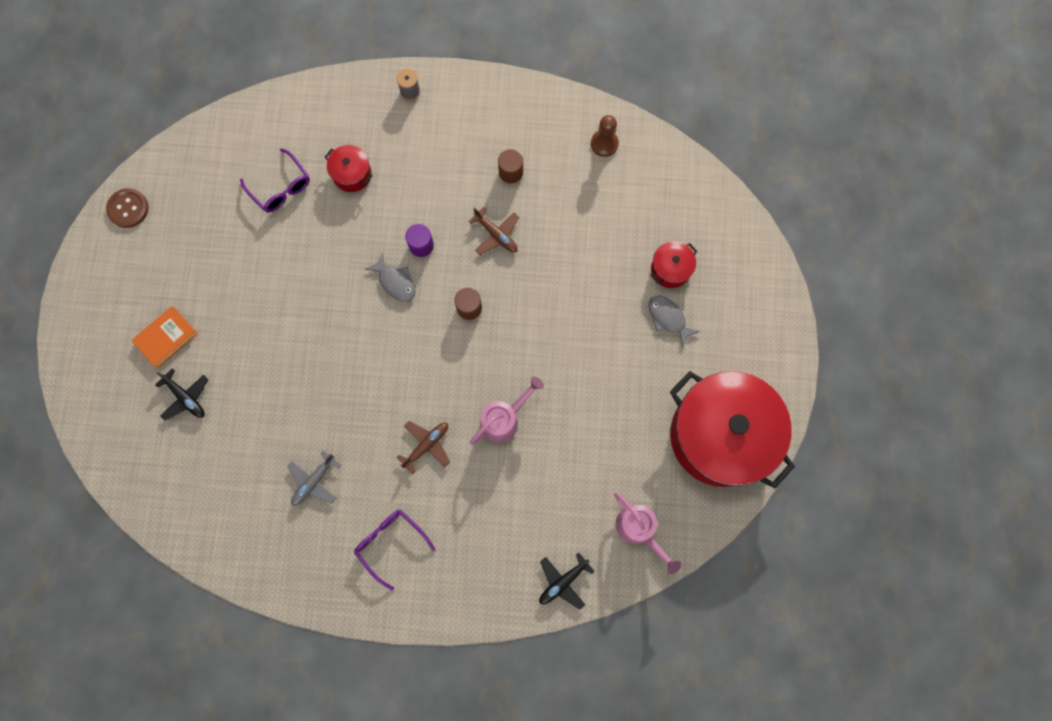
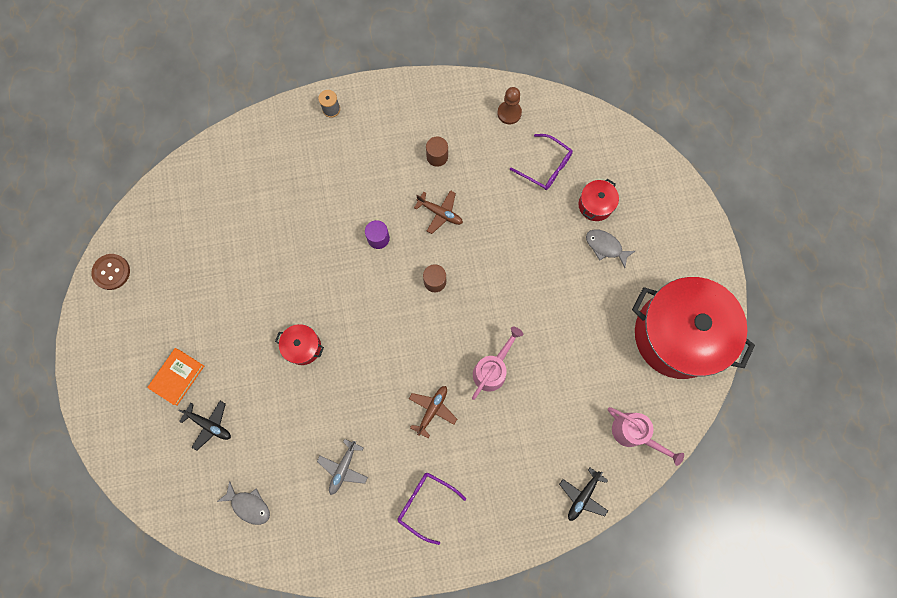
camera: 15 degrees left, 0 degrees up
purple glasses [240,148,310,212] -> purple glasses moved to [510,134,573,190]
red pot [325,145,373,192] -> red pot moved to [275,324,324,365]
grey fish [365,253,416,302] -> grey fish moved to [217,481,270,525]

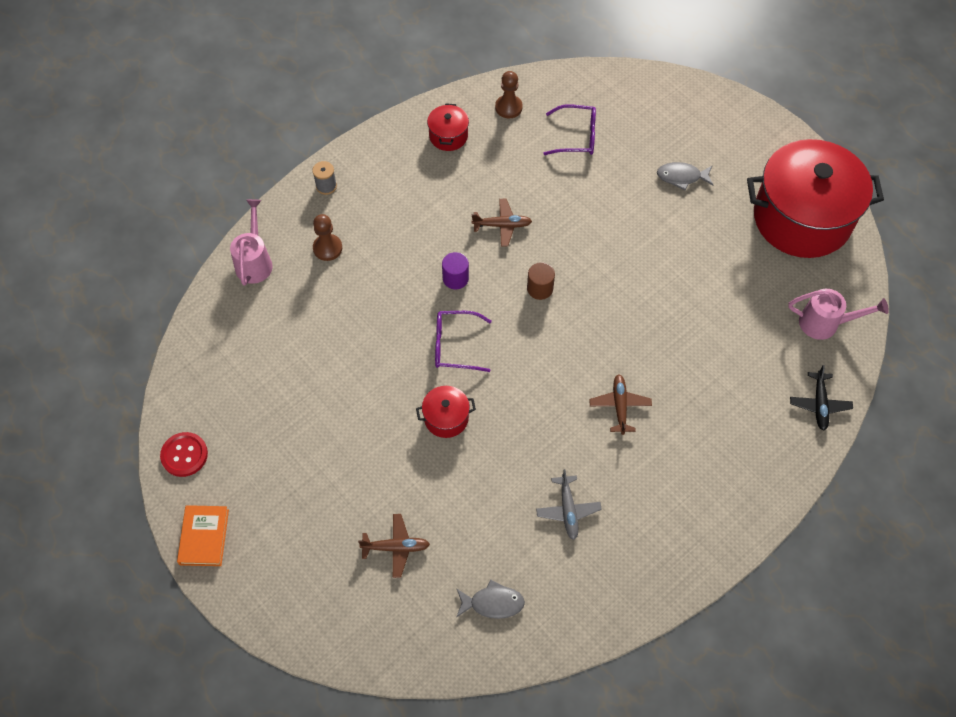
camera: 30 degrees left, 15 degrees down
brown button [91,254,130,290] -> red button [160,432,208,477]
orange book [147,348,204,405] -> orange book moved to [177,505,229,566]
black plane [179,401,231,451] -> brown plane [358,514,430,578]
purple glasses [397,472,466,545] -> purple glasses moved to [435,311,492,372]
brown cylinder [426,137,448,167] -> none
pink watering can [472,327,523,400] -> pink watering can moved to [230,199,273,286]
red pot [578,179,619,221] -> red pot moved to [427,103,469,151]
none -> brown pawn [313,214,342,261]

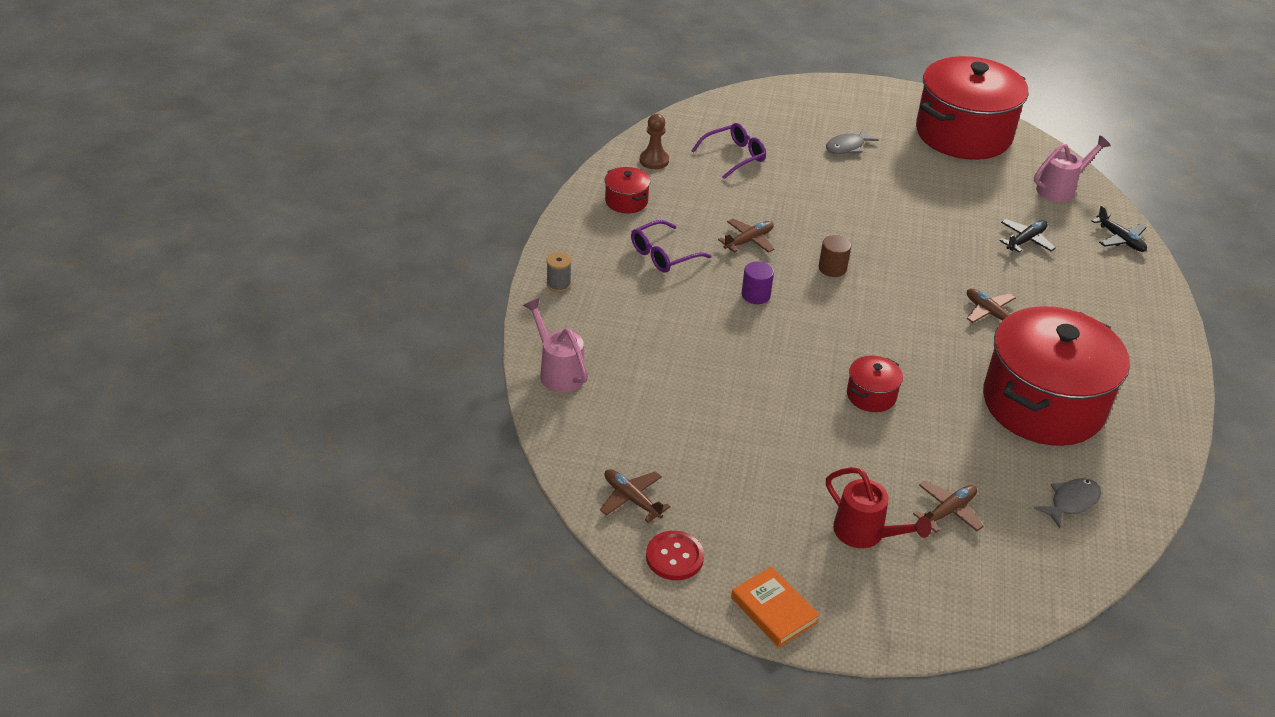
camera: 40 degrees left, 20 degrees down
brown pawn [313,214,342,261] -> none
purple glasses [435,311,492,372] -> purple glasses moved to [631,220,712,273]
grey plane [536,469,602,540] -> red pot [983,306,1130,446]
none -> brown plane [600,469,671,523]
none -> red watering can [826,467,932,548]
none -> black plane [999,219,1056,253]

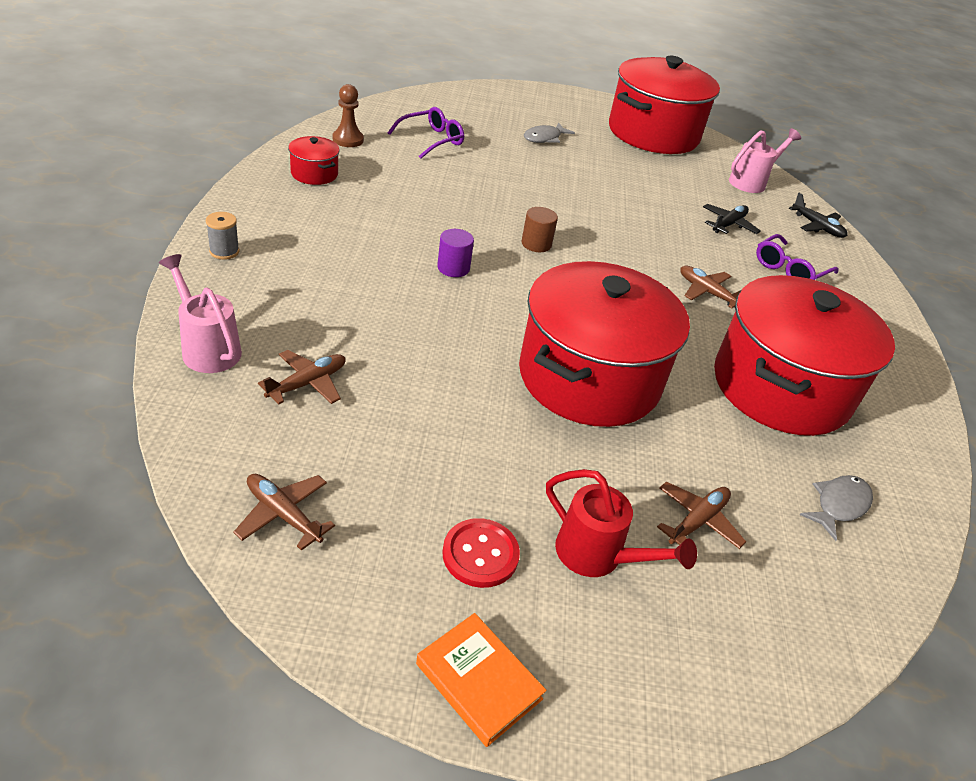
camera: 10 degrees left, 0 degrees up
purple glasses [631,220,712,273] -> purple glasses moved to [756,234,839,280]
red button [646,531,704,580] -> red button moved to [442,518,520,588]
brown plane [718,219,774,253] -> brown plane moved to [258,350,346,404]
red pot [847,356,903,412] -> red pot [519,261,690,427], size x2.44

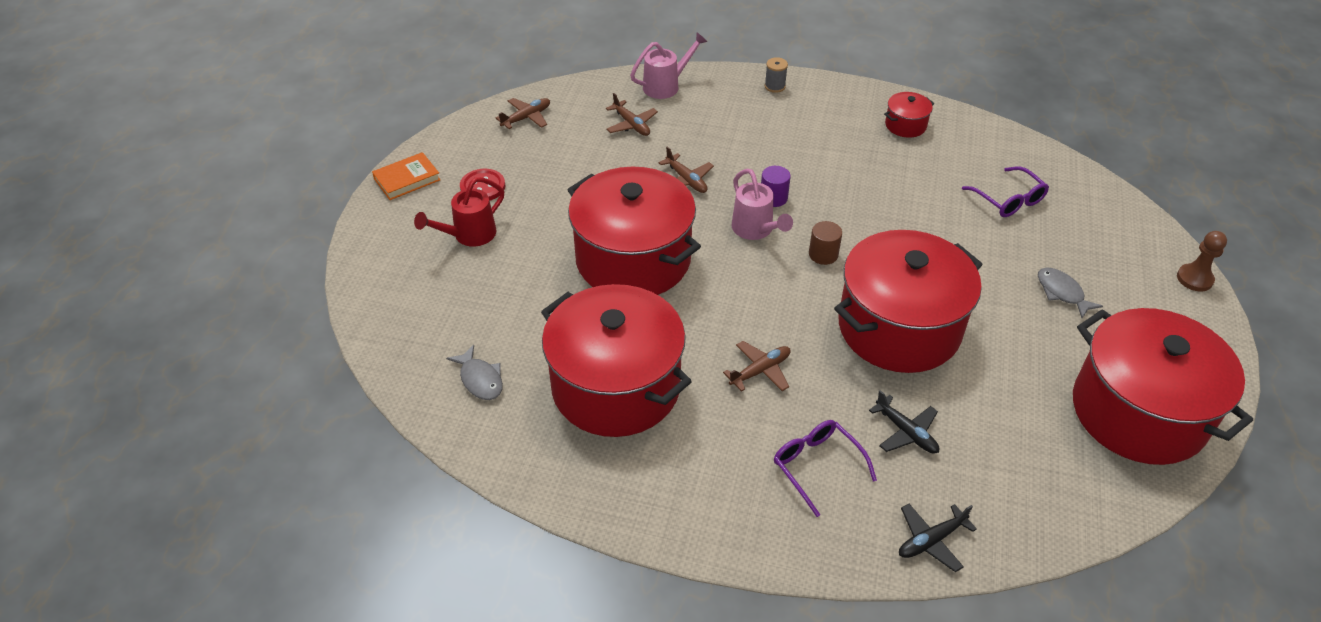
camera: 105 degrees right, 5 degrees up
brown pawn [333,84,364,147] -> brown pawn moved to [1177,231,1227,291]
brown plane [657,482,746,549] -> brown plane moved to [659,146,714,193]
pink watering can [729,128,801,193] -> pink watering can moved to [731,169,793,240]
none -> red pot [834,230,983,373]

